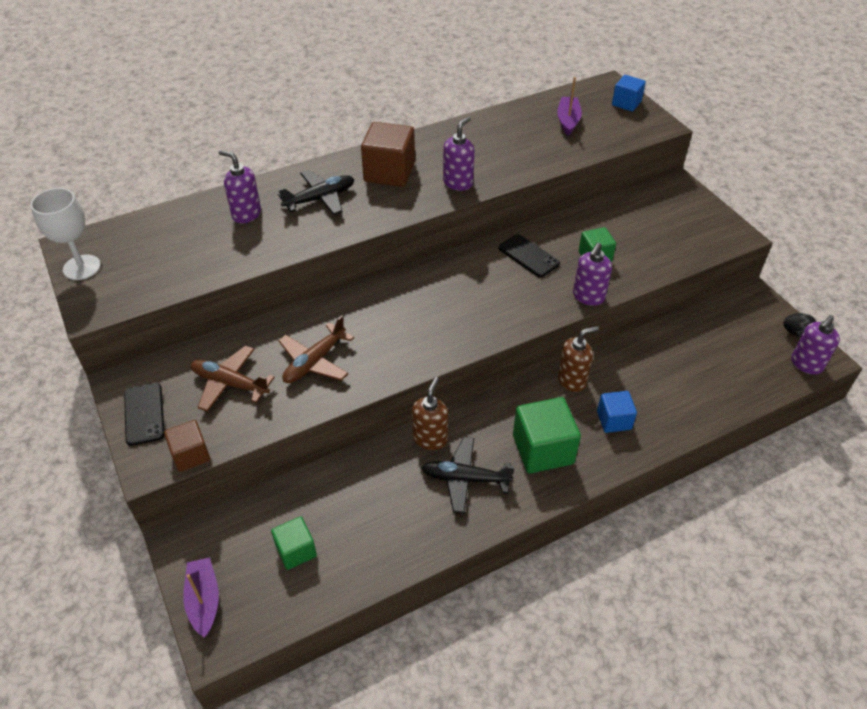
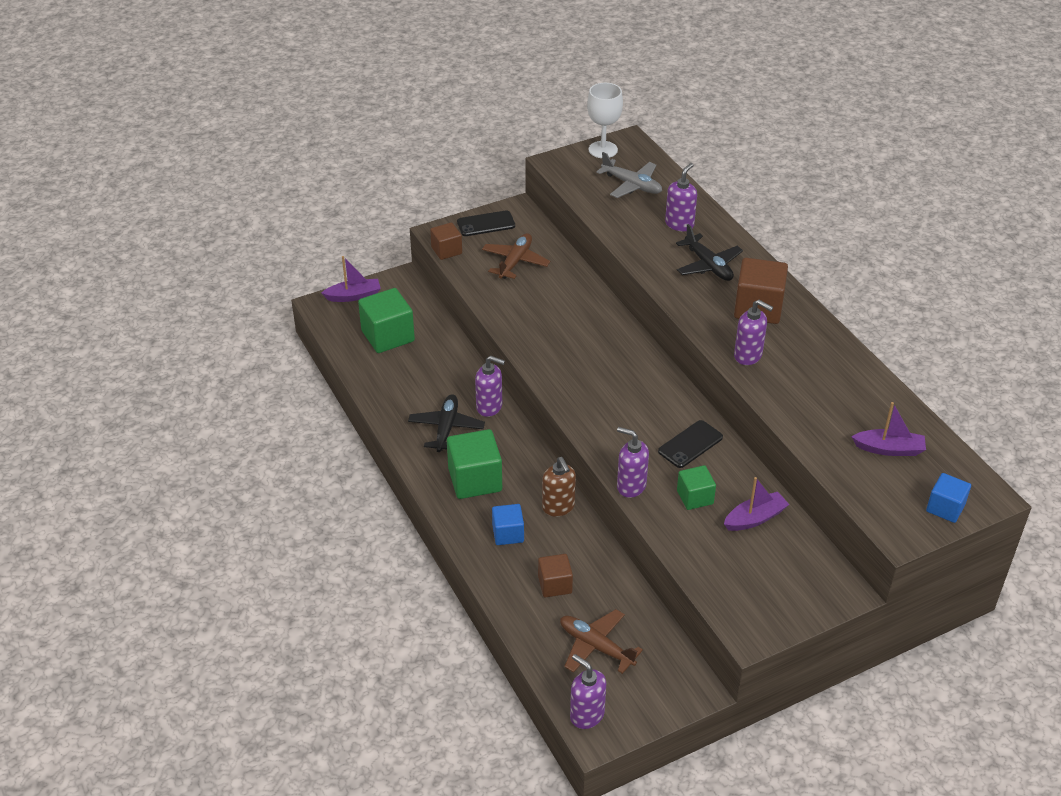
camera: 90 degrees right, 5 degrees down
green cube [271,516,317,570] -> green cube [358,288,415,353], size x1.68
brown plane [278,315,354,383] -> brown plane moved to [560,609,643,674]
brown soap dispenser [412,377,448,450] -> purple soap dispenser [475,356,505,417]
black egg [783,313,816,337] -> none
none -> brown cube [538,554,573,598]
none -> grey plane [596,152,662,198]
none -> purple boat [724,477,789,531]

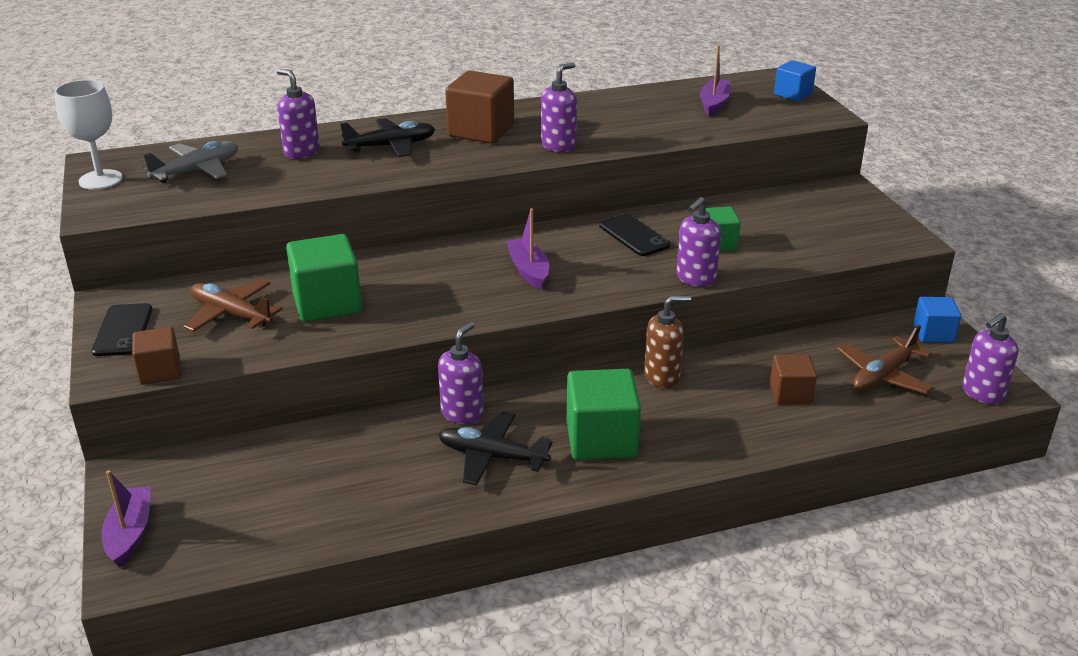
camera: 80 degrees left, 10 degrees down
green cube [358,288,415,353] -> green cube moved to [286,234,362,322]
blue cube [492,504,524,545] -> blue cube moved to [913,297,961,343]
purple boat [724,477,789,531] -> purple boat moved to [506,208,549,289]

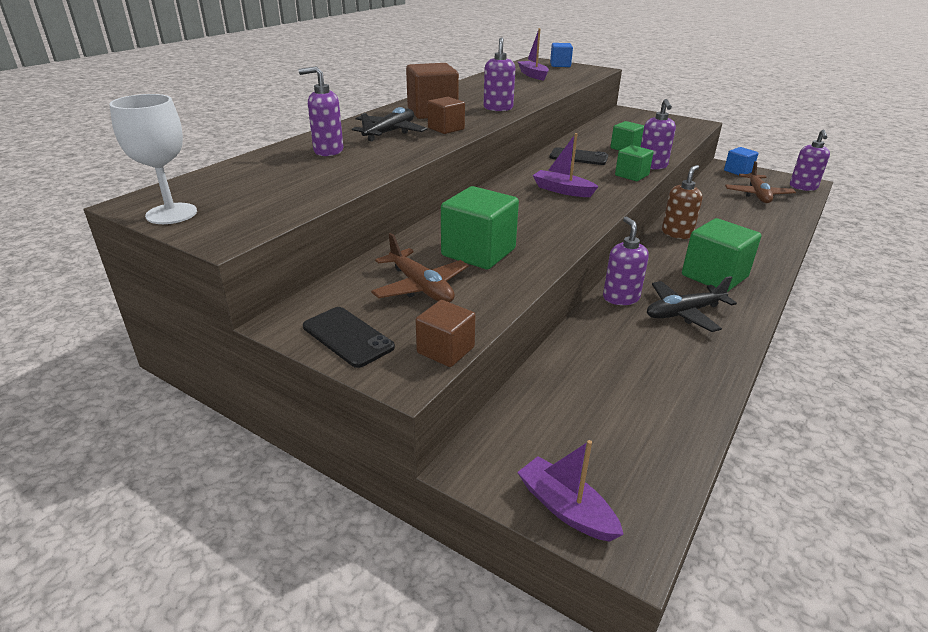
camera: 40 degrees left, 0 degrees up
grey plane [143,141,238,183] -> none
brown plane [184,279,283,332] -> brown plane turned 120 degrees counterclockwise [371,233,469,303]
brown cube [770,354,817,404] -> brown cube moved to [427,97,465,134]
none -> green cube [615,145,654,181]

